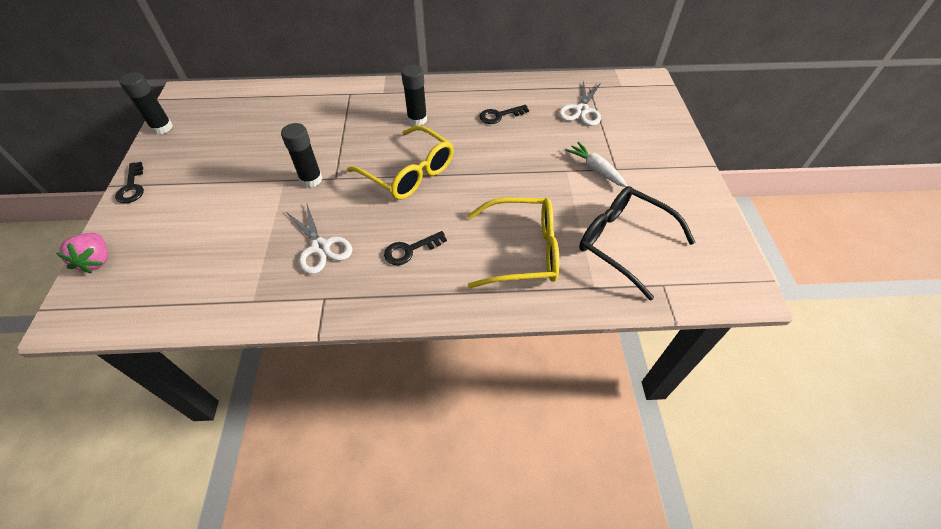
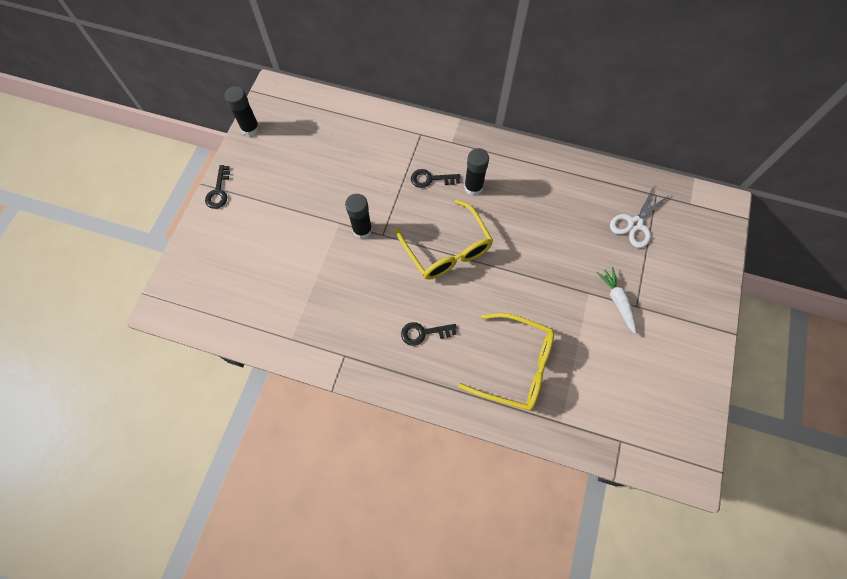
camera: 20 degrees right, 15 degrees up
pink strawberry [56,233,108,273] -> none
white scissors [286,202,352,274] -> none
black key [479,105,529,124] -> black key moved to [411,169,461,188]
black glasses [579,186,695,301] -> none

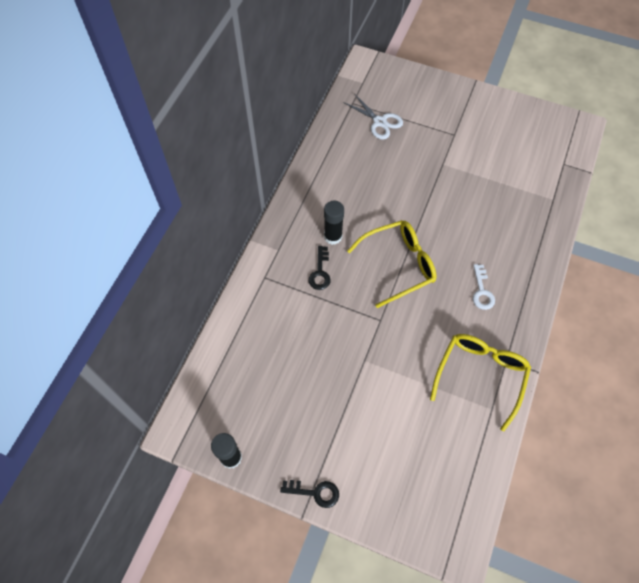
camera: 85 degrees left, 5 degrees down
black glue stick [345,194,372,239] -> none
black key [401,322,457,346] -> white key [473,264,495,310]
yellow glasses [458,313,554,411] -> yellow glasses moved to [430,334,531,432]
white carrot [596,267,636,334] -> none

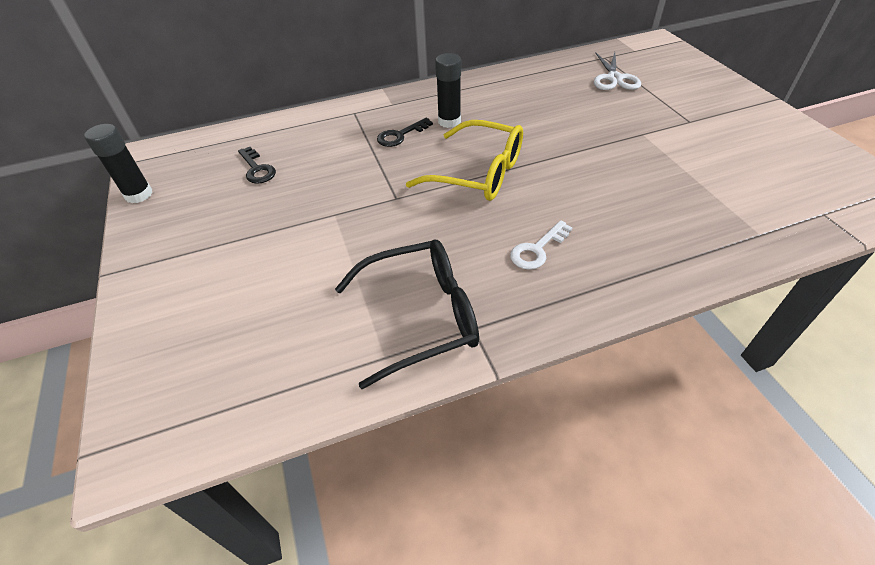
camera: 50 degrees right, 15 degrees down
black key [280,480,339,508] -> black key moved to [238,147,276,184]
yellow glasses [430,334,531,432] -> black glasses [335,240,479,389]

